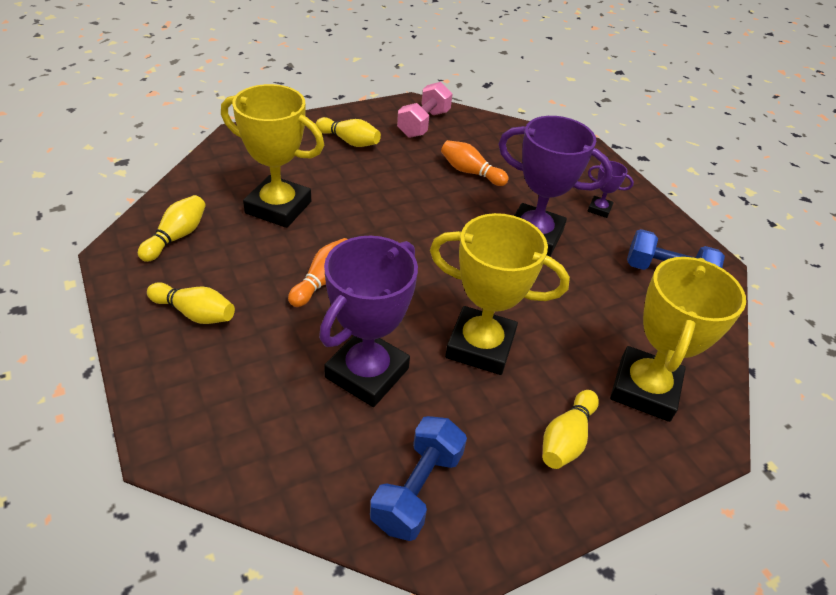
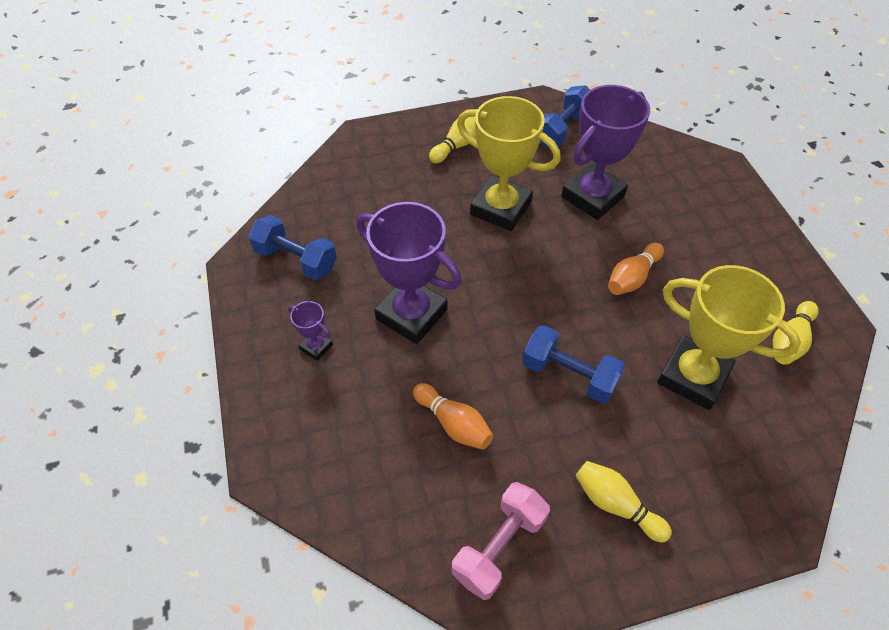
camera: 165 degrees left, 10 degrees up
yellow bowling pin [147,282,235,324] -> none
yellow trophy [610,257,746,422] -> none
none -> blue dumbbell [522,325,625,404]

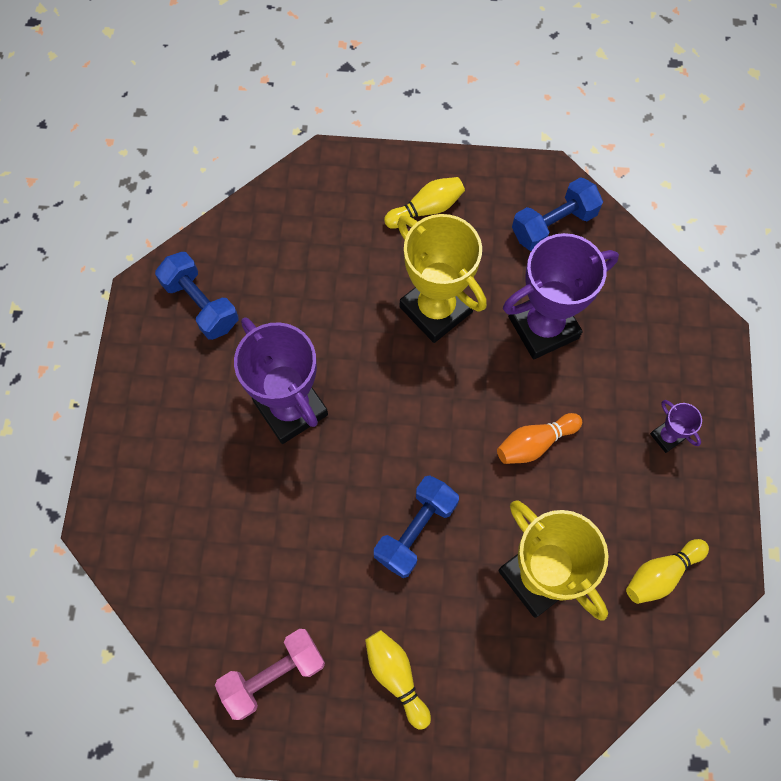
camera: 20 degrees right, 15 degrees up
purple trophy [288,301,333,361] -> purple trophy moved to [650,400,702,453]
orange bowling pin [413,383,493,450] -> none
blue dumbbell [522,325,625,404] -> blue dumbbell turned 75 degrees clockwise [374,475,459,578]

